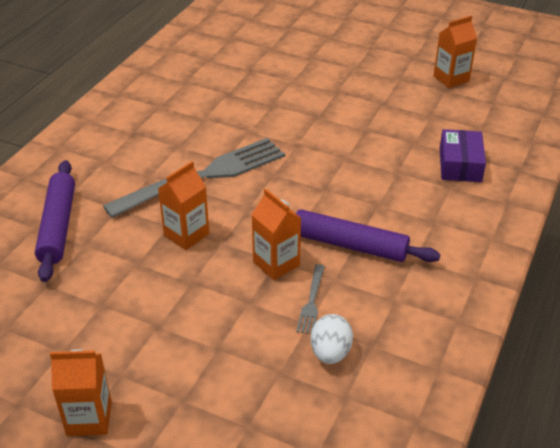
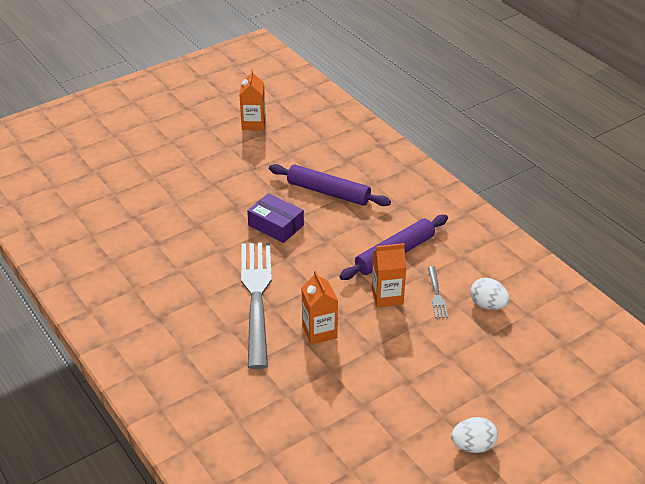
camera: 60 degrees left, 0 degrees up
purple rolling pin [35,160,75,282] -> purple rolling pin moved to [269,164,391,206]
orange carton [50,349,112,436] -> white egg [451,417,498,453]
grey fork [296,264,325,334] -> grey fork turned 45 degrees clockwise [428,266,448,318]
purple box [440,129,486,182] -> purple box moved to [247,193,304,243]

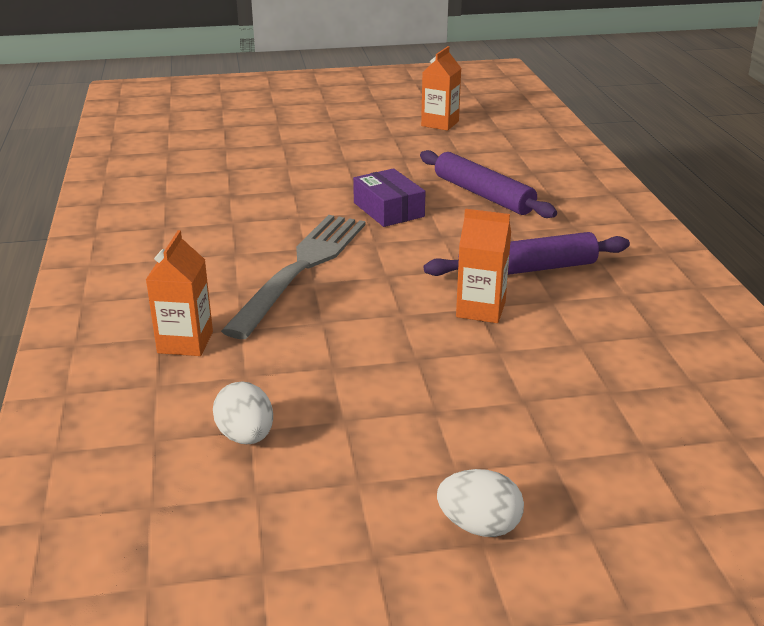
camera: 25 degrees right, 10 degrees down
orange carton [302,270,338,345] -> orange carton moved to [146,230,213,356]
grey fork [428,266,448,318] -> none
white egg [470,278,509,310] -> white egg moved to [213,381,273,444]

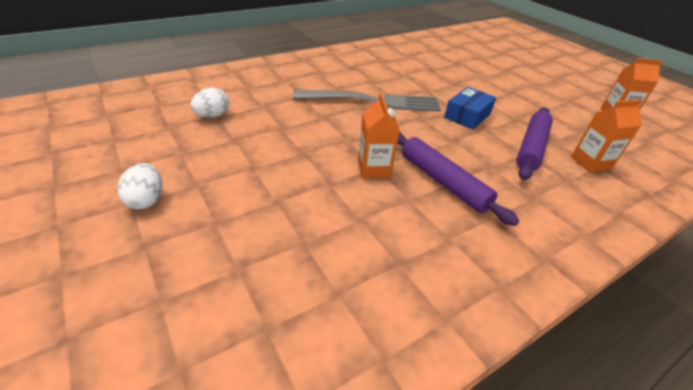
camera: 65 degrees right, 10 degrees up
orange carton [146,230,213,356] -> orange carton moved to [571,99,642,173]
purple box [353,168,426,227] -> blue box [444,87,496,130]

